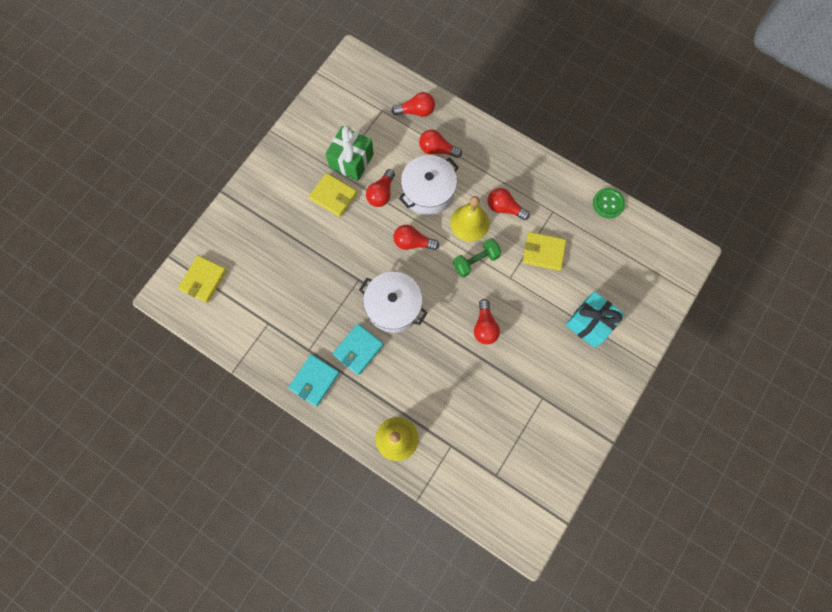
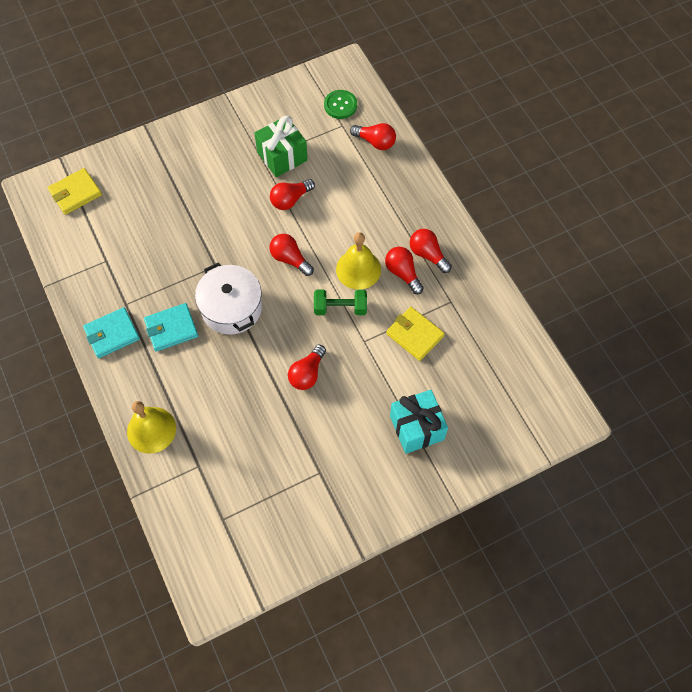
camera: 30 degrees right, 10 degrees down
yellow wallet [309,173,357,217] -> none
white pot [399,155,459,215] -> none
red light bulb [419,130,462,158] -> red light bulb moved to [410,229,452,273]
green button [593,188,625,218] -> green button moved to [324,90,357,119]

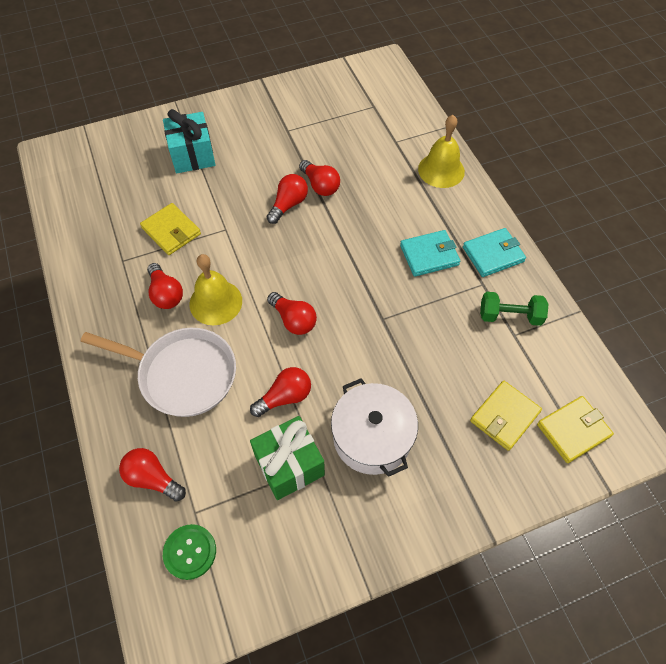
camera: 175 degrees left, 5 degrees down
white pot [195,262,262,334] -> white pot moved to [331,378,418,477]
green dumbbell [314,290,367,315] -> green dumbbell moved to [480,292,548,326]
red light bulb [410,229,452,273] -> red light bulb moved to [299,160,340,196]
none -> white pan [81,328,236,417]
none -> yellow wallet [470,381,542,451]

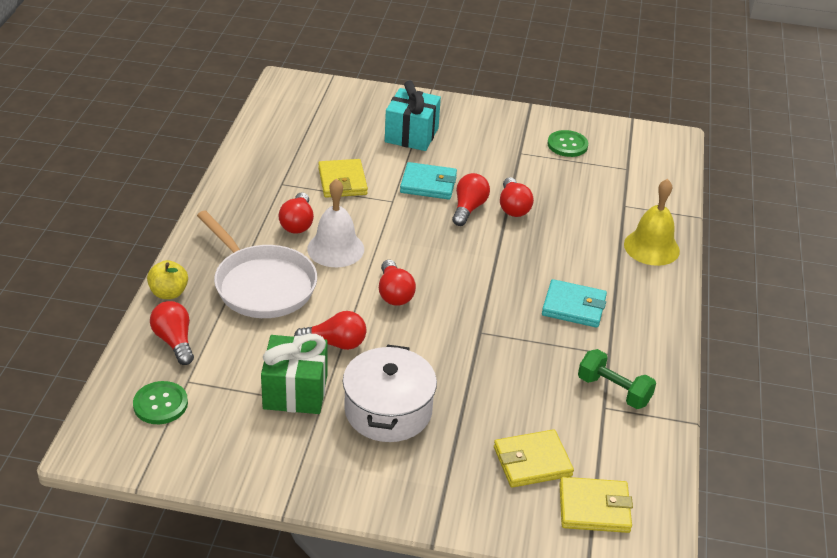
camera: 30 degrees right, 20 degrees down
yellow bell [190,254,242,325] -> white bell [307,179,364,267]
red light bulb [267,174,308,224] -> red light bulb turned 45 degrees counterclockwise [452,173,490,226]
turquoise wallet [463,228,526,277] -> turquoise wallet moved to [400,162,457,200]
none -> yellow apple [147,260,188,299]
none -> green button [547,130,588,157]

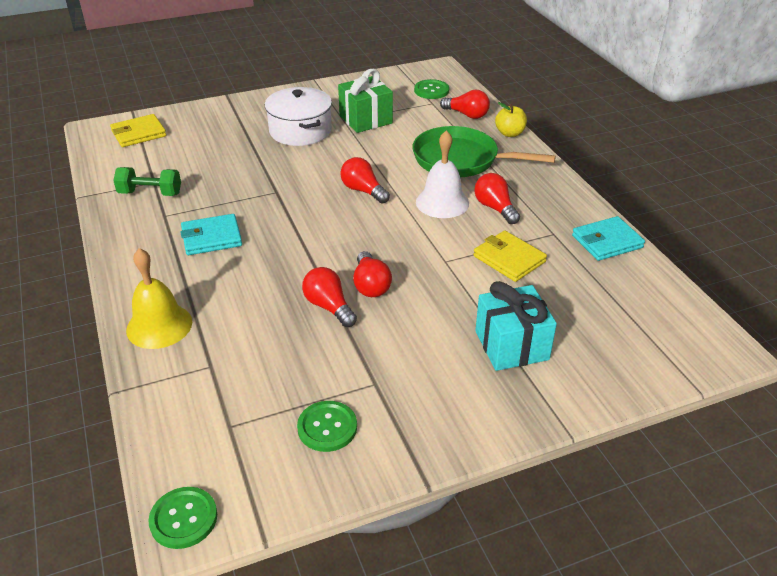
camera: 150 degrees right, 0 degrees up
white pan [197,210,317,318] -> green pan [412,126,556,177]
red light bulb [294,311,366,350] -> none
turquoise wallet [400,162,457,200] -> turquoise wallet moved to [572,216,645,261]
yellow wallet [494,429,574,488] -> none
none -> green button [148,487,217,549]

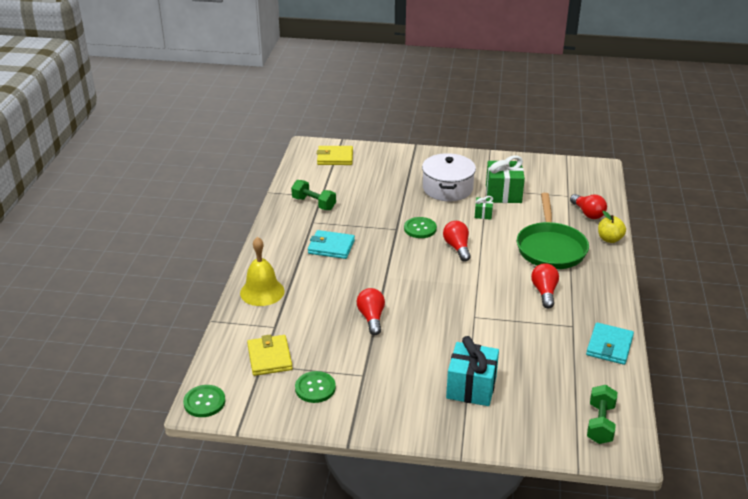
camera: 30 degrees right, 5 degrees down
red light bulb [353,251,392,297] -> none
green pan [412,126,556,177] -> green pan turned 135 degrees counterclockwise [517,193,589,269]
green button [414,79,449,99] -> green button moved to [404,217,437,238]
white bell [416,130,469,218] -> none
yellow wallet [473,230,547,282] -> yellow wallet moved to [247,335,293,376]
turquoise wallet [572,216,645,261] -> turquoise wallet turned 75 degrees counterclockwise [586,322,634,365]
none -> green gift [475,196,493,220]
none -> green dumbbell [587,385,617,444]

